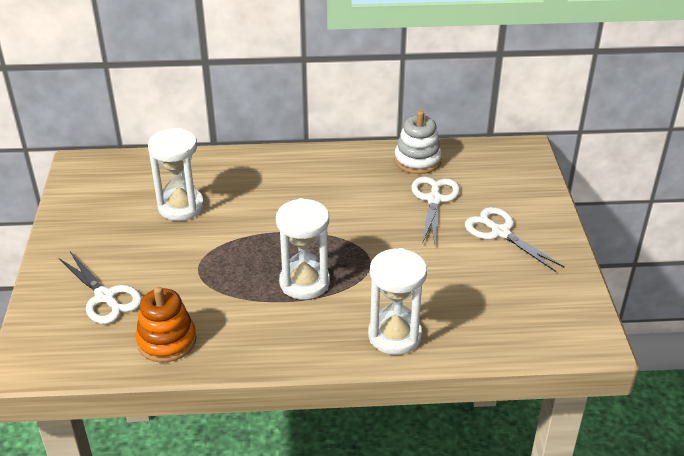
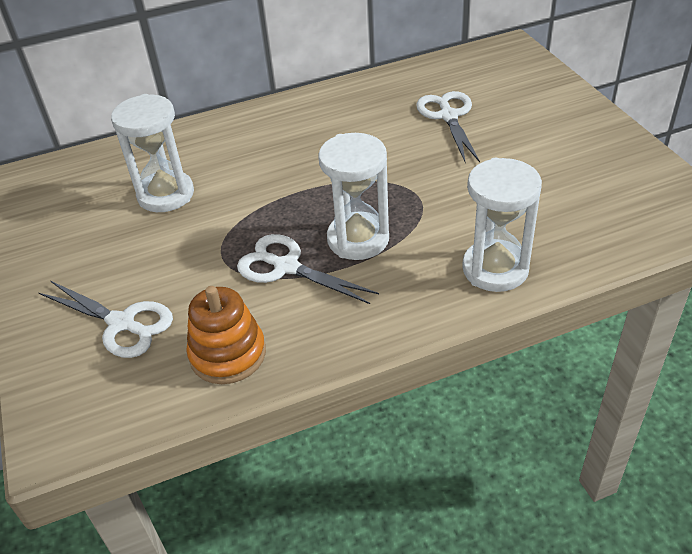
camera: 15 degrees left, 5 degrees up
white stacking toy [394,111,442,174] -> none
white scissors [465,207,565,272] -> white scissors moved to [237,234,379,304]

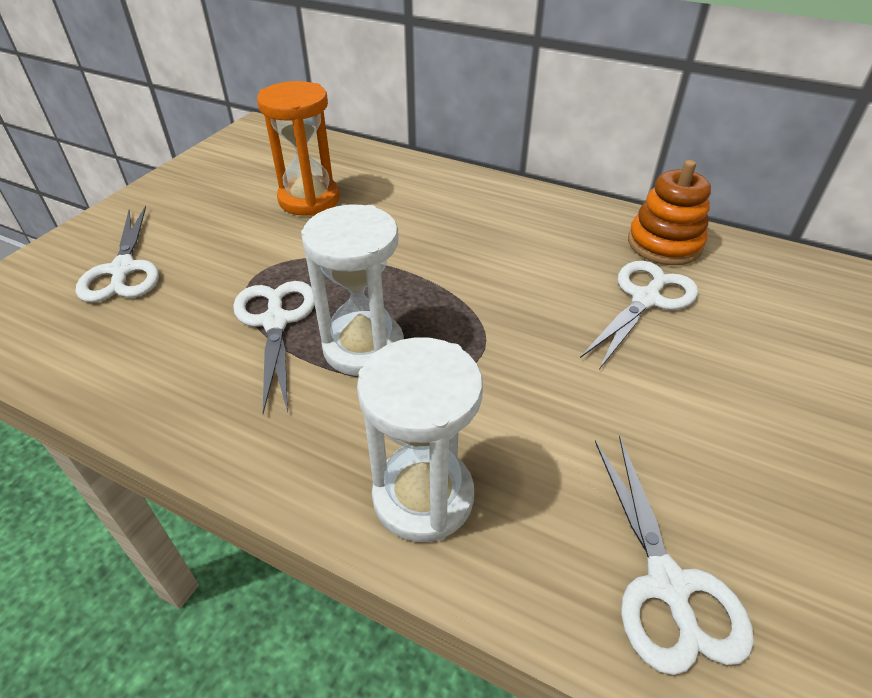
camera: 45 degrees right, 0 degrees up
white hourglass [111,94,194,212] -> orange hourglass [257,81,340,216]
orange stacking toy [186,286,266,384] -> orange stacking toy moved to [628,160,711,265]
none -> white scissors [595,436,754,675]

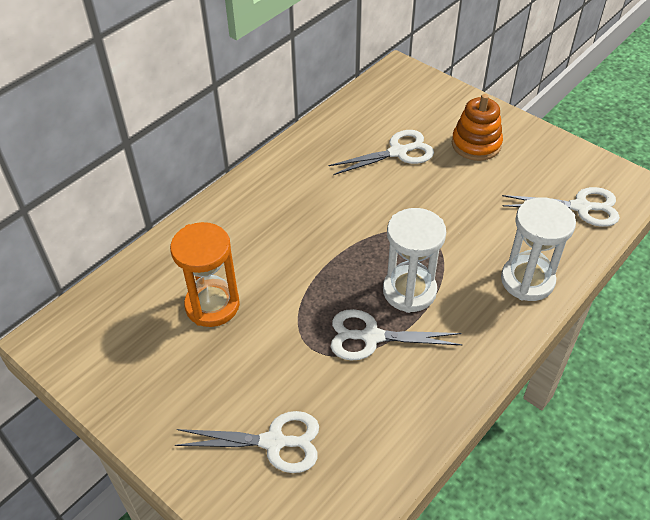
camera: 75 degrees left, 5 degrees up
white scissors [580,261,698,369] -> white scissors turned 105 degrees clockwise [329,130,434,175]
orange stacking toy [628,160,711,265] -> orange stacking toy moved to [452,94,503,161]

